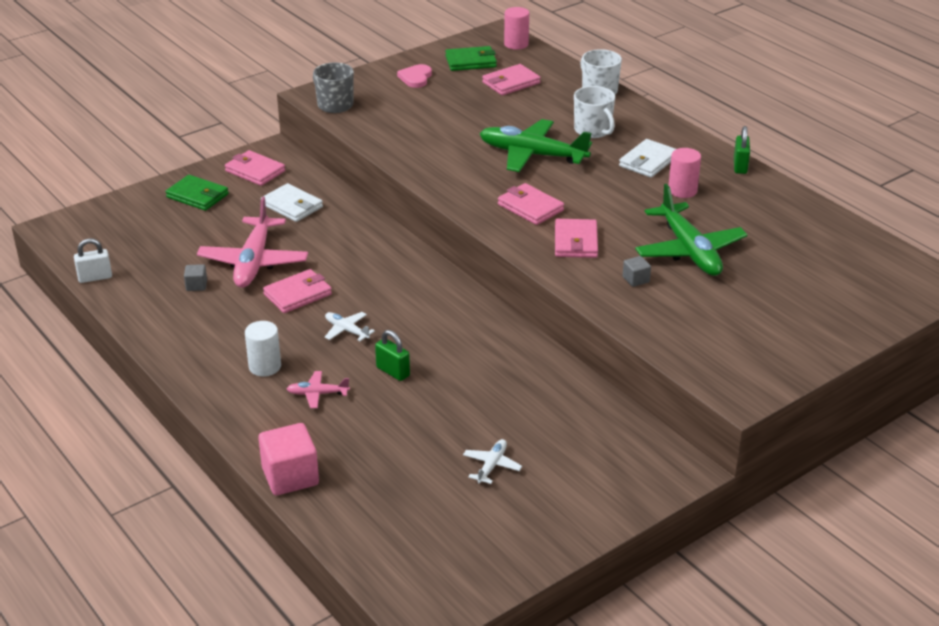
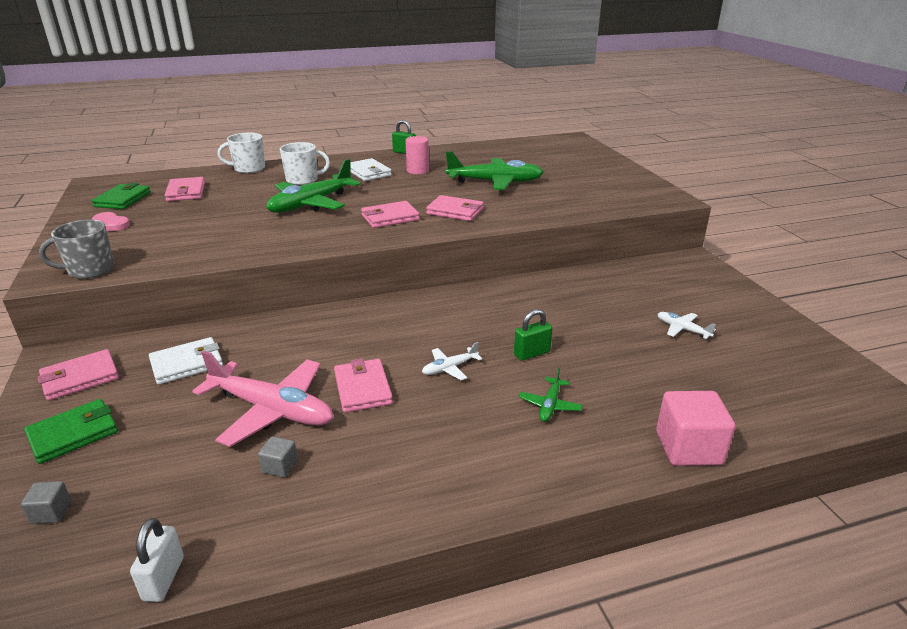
camera: 70 degrees left, 5 degrees down
white cylinder [245,321,281,377] -> none
pink plane [286,371,350,408] -> green plane [519,368,583,422]
pink cylinder [504,7,529,50] -> none
grey cube [623,256,651,287] -> grey cube moved to [21,481,71,524]

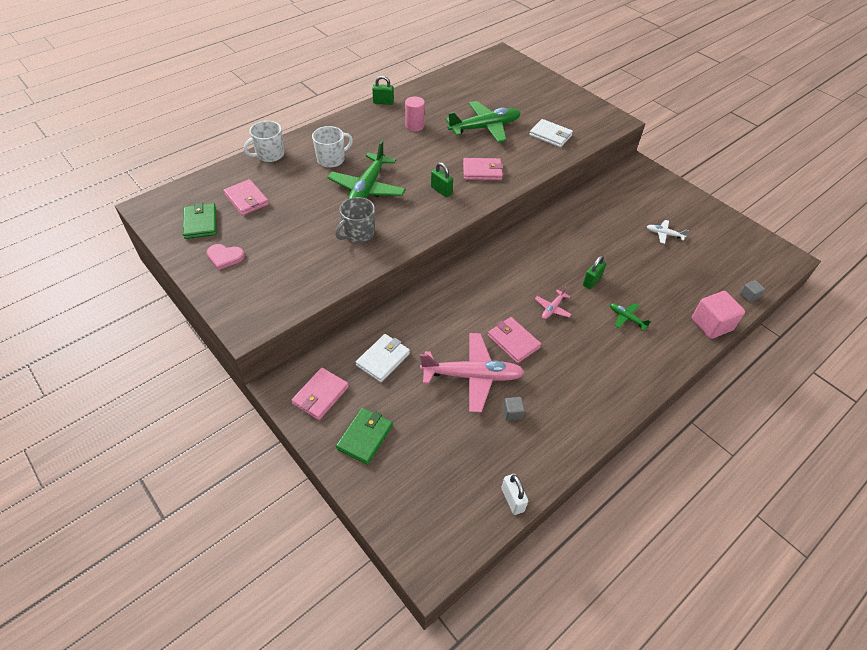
camera: 25 degrees left, 20 degrees up
grey cube [21,481,71,524] -> grey cube moved to [740,280,765,303]
grey mug [39,219,114,279] -> grey mug moved to [335,197,375,243]
white wallet [350,158,392,181] -> white wallet moved to [529,119,573,148]
pink wallet [361,201,420,228] -> green padlock [431,162,453,197]
white plane [422,342,482,380] -> pink plane [535,287,572,319]
green plane [519,368,583,422] -> green plane turned 135 degrees clockwise [610,303,651,331]

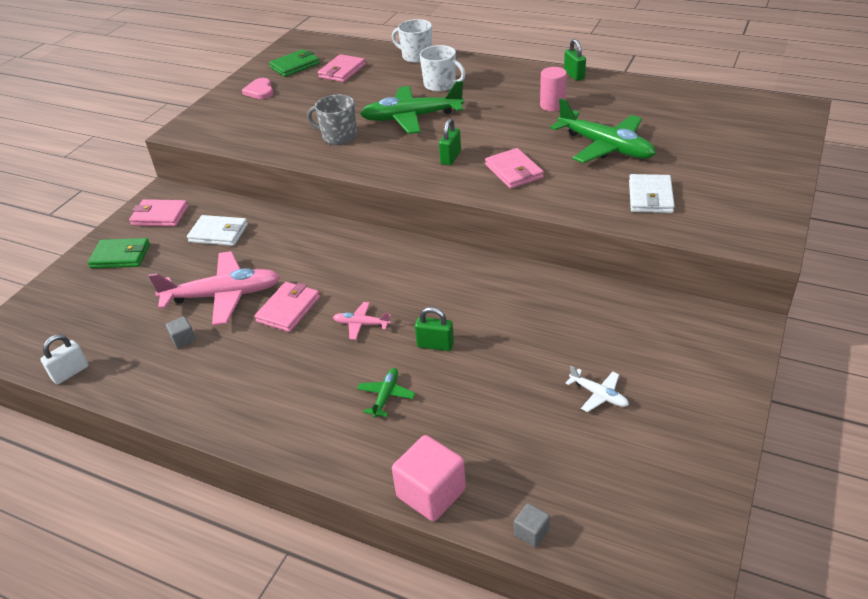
camera: 70 degrees right, 10 degrees down
pink plane [420,333,525,413] -> pink plane turned 75 degrees counterclockwise [149,251,280,326]
white plane [647,220,689,244] -> white plane turned 135 degrees clockwise [566,366,629,412]

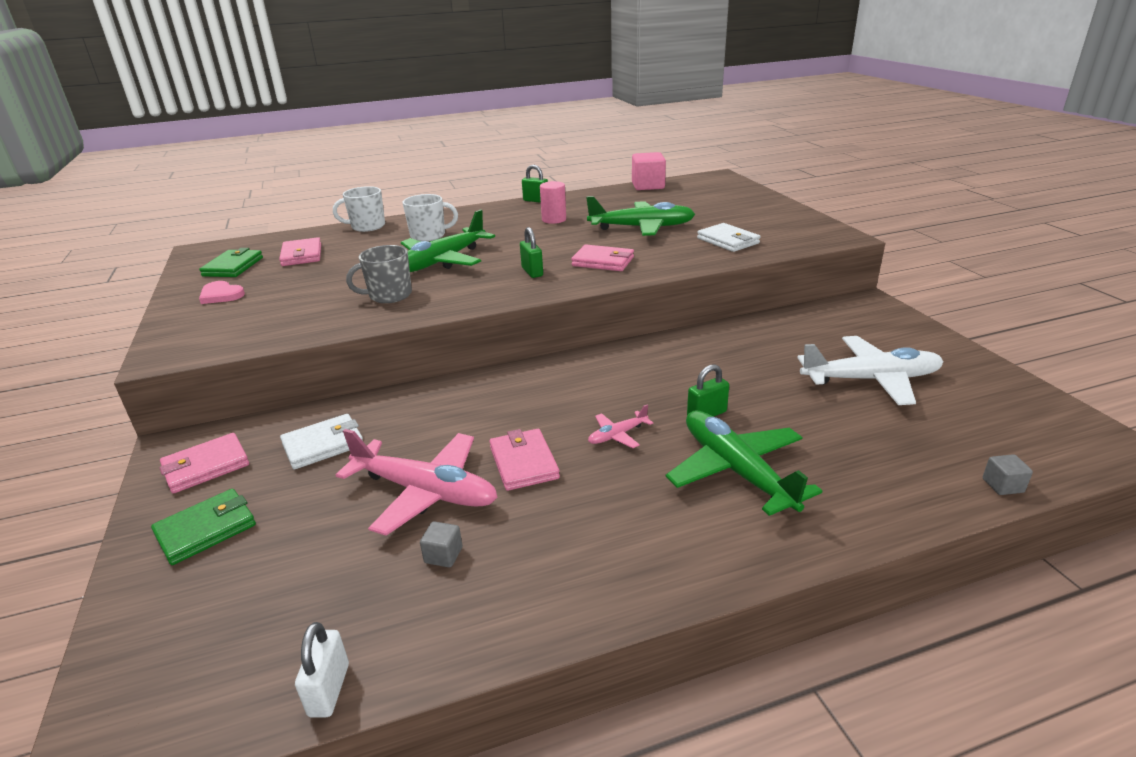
camera: 45 degrees left, 10 degrees down
pink plane [149,251,280,326] -> pink plane turned 75 degrees clockwise [336,429,498,536]
green plane [357,368,415,418] -> green plane [666,411,822,516], size x2.17
pink cube [392,435,466,522] -> pink cube moved to [632,152,666,190]
white plane [566,366,629,412] -> white plane [797,336,944,405], size x2.17

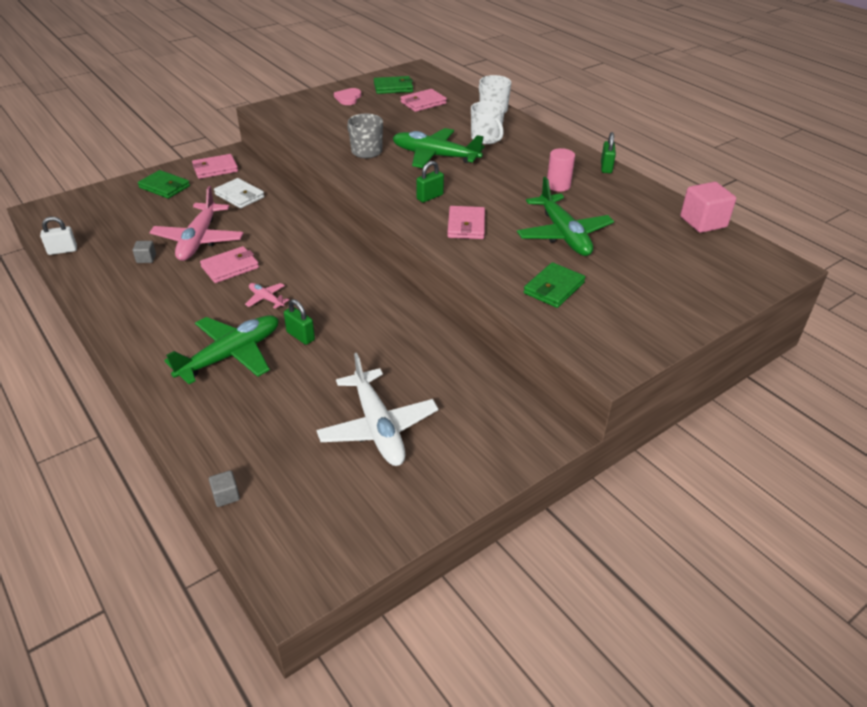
camera: 70 degrees right, 10 degrees up
pink wallet [160,433,249,494] -> pink wallet turned 60 degrees counterclockwise [192,154,238,179]
white wallet [697,223,760,252] -> green wallet [523,262,585,308]

